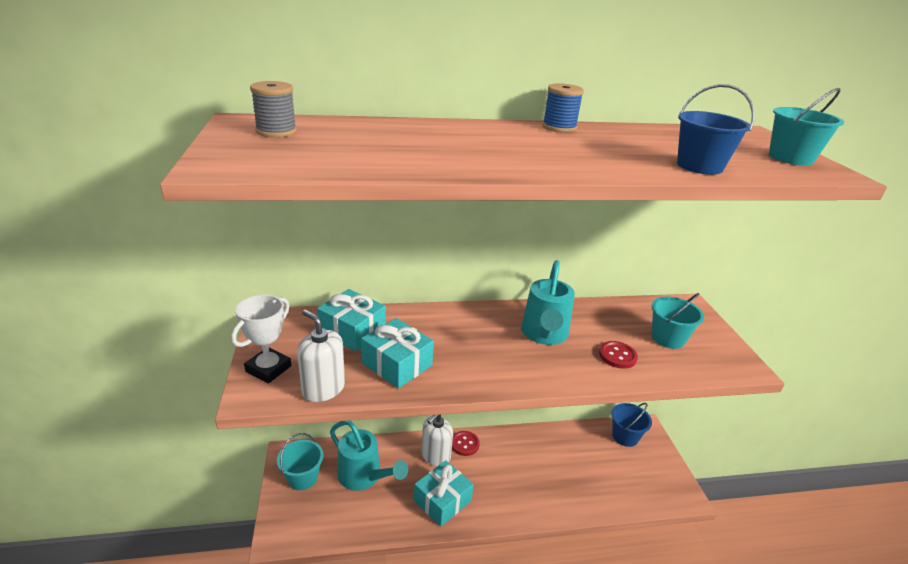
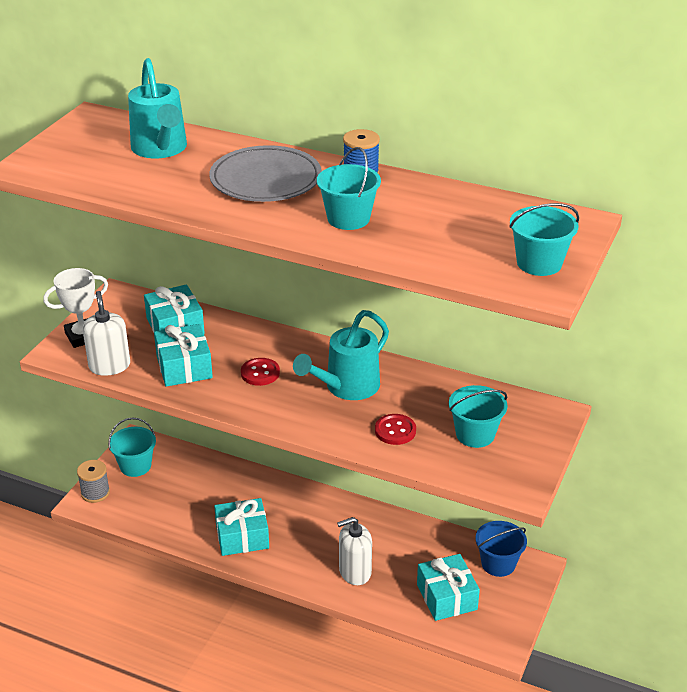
camera: 35 degrees right, 5 degrees up
grey spool [250,81,297,138] -> grey spool moved to [77,460,110,503]
turquoise watering can [330,421,408,491] -> turquoise watering can moved to [128,58,187,158]
white soap dispenser [421,415,453,466] -> white soap dispenser moved to [337,517,372,585]
red button [452,431,480,456] -> red button moved to [241,358,280,386]
blue bucket [677,84,754,175] -> none
none -> grey plate [209,145,322,202]
none -> turquoise bucket [317,147,381,230]
none -> turquoise gift [417,554,480,621]

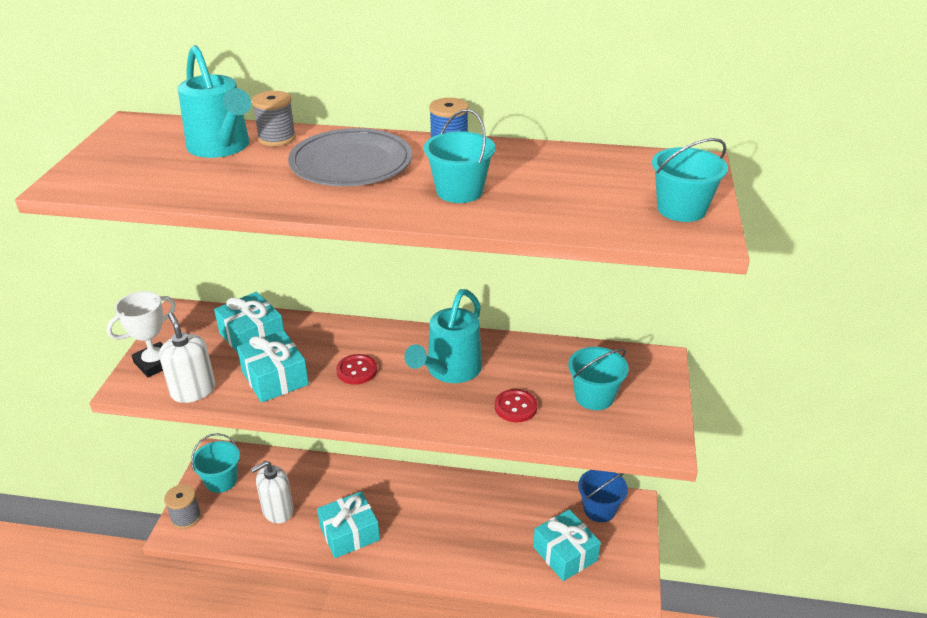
camera: 15 degrees left, 0 degrees up
white soap dispenser [337,517,372,585] -> white soap dispenser moved to [251,461,294,523]
none -> grey spool [252,91,296,146]

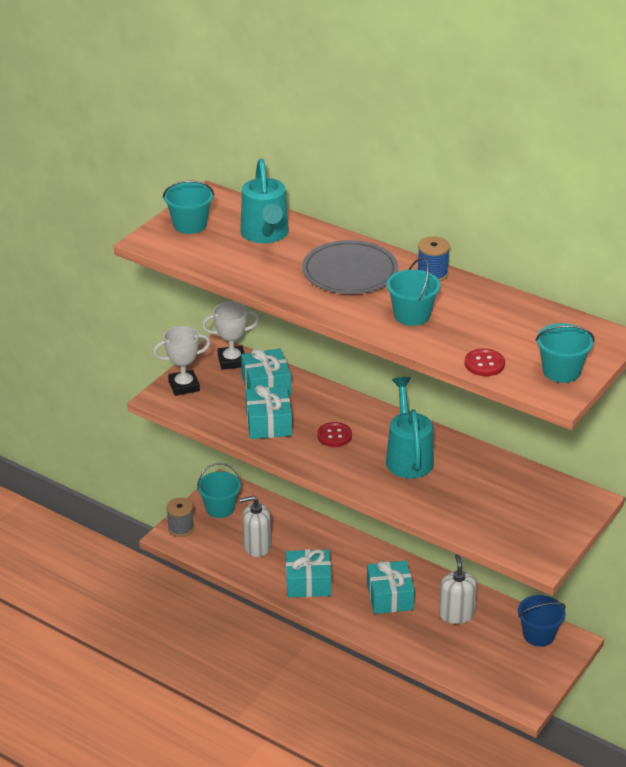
camera: 25 degrees right, 0 degrees up
white soap dispenser [159,313,215,403] -> white soap dispenser moved to [439,554,477,624]
grey spool [252,91,296,146] -> none
turquoise watering can [405,289,482,383] -> turquoise watering can turned 120 degrees clockwise [386,377,434,478]
red button [495,389,537,422] -> red button moved to [465,349,505,376]
turquoise gift [533,509,601,581] -> turquoise gift moved to [367,561,415,614]
turquoise bucket [568,347,629,410] -> turquoise bucket moved to [163,180,214,234]
none -> white trophy [202,301,259,370]

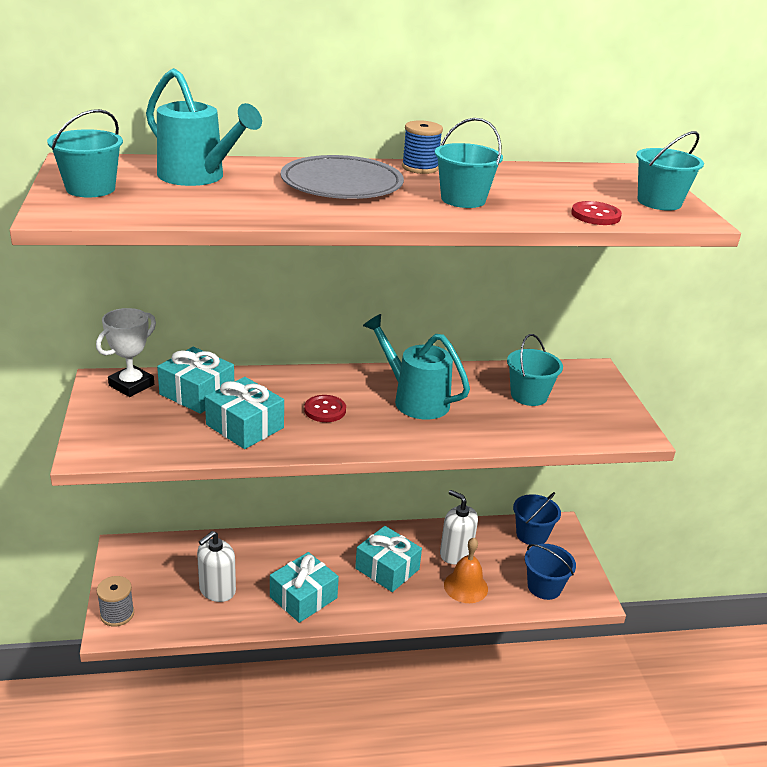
camera: 45 degrees left, 5 degrees down
white trophy [153,326,210,396] -> none
turquoise bucket [197,463,241,518] -> turquoise bucket moved to [507,334,563,406]
none -> orange bell [444,538,488,603]
none -> blue bucket [525,544,576,600]

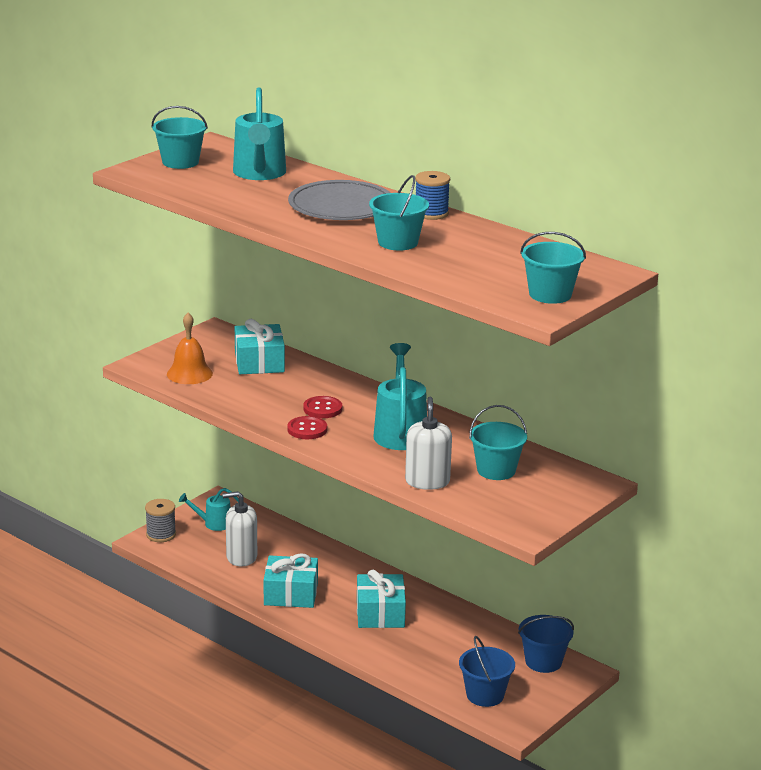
camera: 50 degrees right, 5 degrees down
white trophy [96,308,156,397] -> none
turquoise gift [205,377,284,449] -> none
white soap dispenser [440,490,478,565] -> white soap dispenser moved to [405,397,452,490]
orange bell [444,538,488,603] -> orange bell moved to [167,313,213,384]
red button [571,201,622,225] -> red button moved to [287,416,327,439]
none -> turquoise watering can [179,488,239,531]

